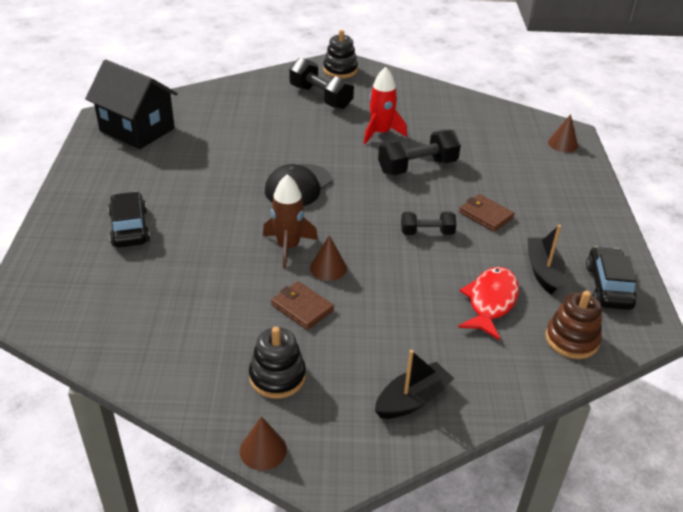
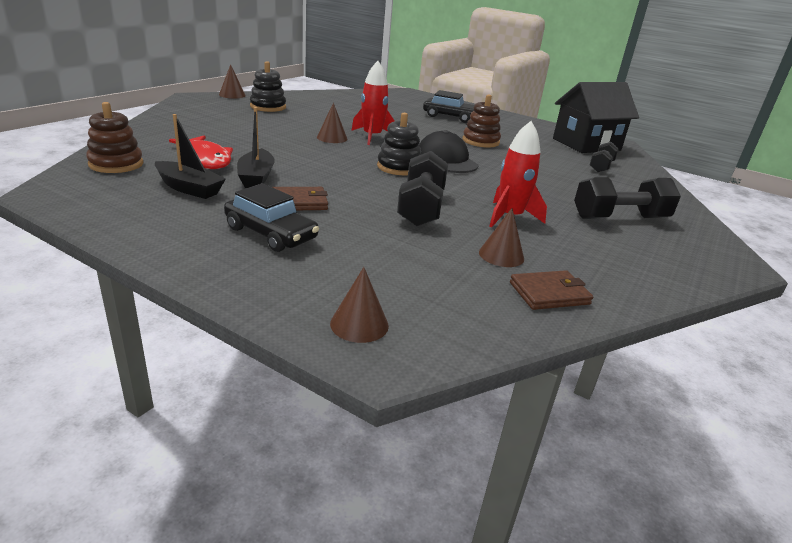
camera: 120 degrees right, 10 degrees down
brown rocket [263,174,318,269] -> red rocket [351,61,394,145]
brown wallet [271,281,334,330] -> brown wallet moved to [510,270,593,310]
black stacking toy [323,30,358,78] -> black stacking toy moved to [377,113,421,175]
black boat [375,350,454,419] -> black boat moved to [237,107,275,188]
black dumbbell [401,212,457,235] -> black dumbbell moved to [590,142,619,172]
black car [586,247,637,310] -> black car moved to [224,183,319,252]
none -> brown stacking toy [463,94,501,148]
none -> brown cone [479,208,524,267]

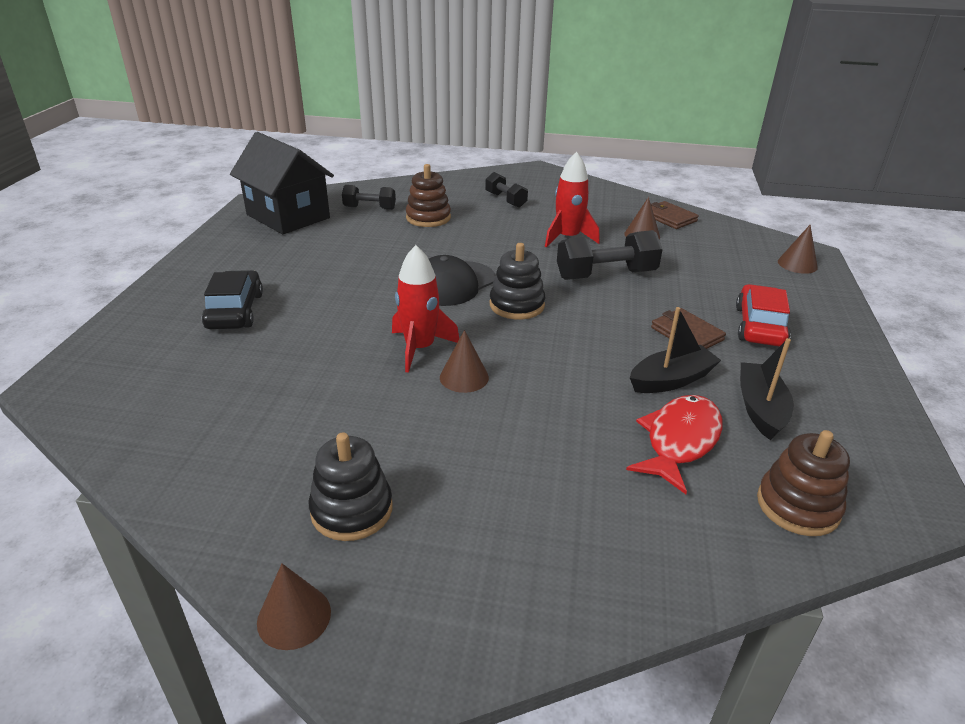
camera: 110 degrees left, 5 degrees up
black car [224,183,319,252] -> red car [736,284,791,346]
brown stacking toy [463,94,501,148] -> brown stacking toy moved to [406,164,451,227]
black dumbbell [574,177,681,219] -> black dumbbell [485,172,528,208], size x0.61

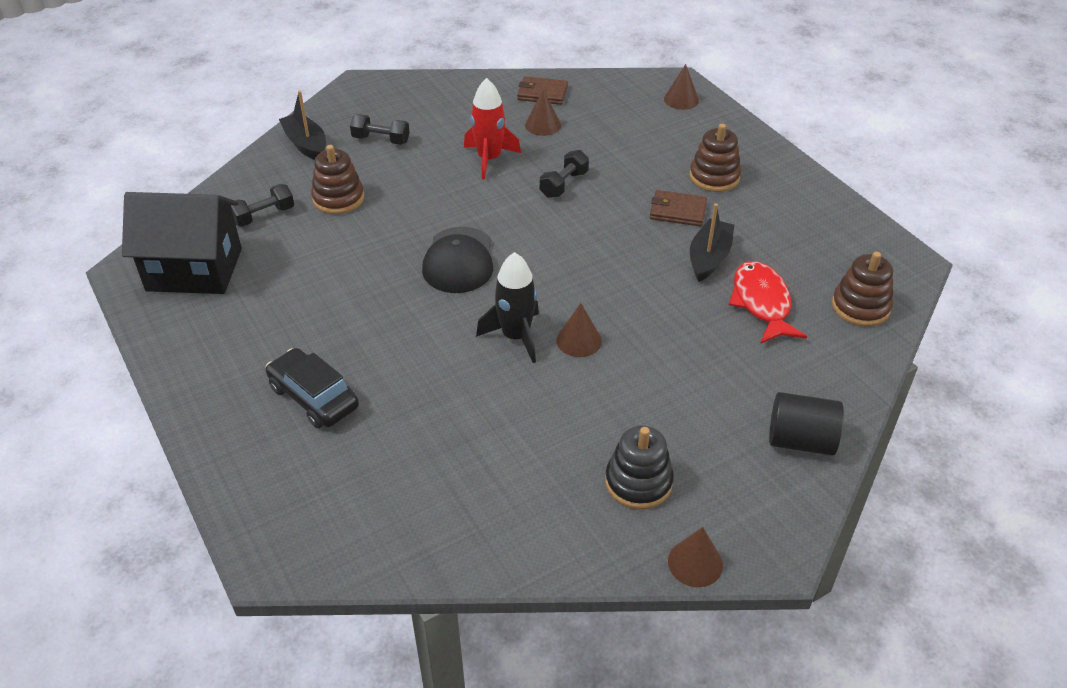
camera: 40 degrees left, 10 degrees up
red rocket [392,245,459,373] -> black rocket [476,252,539,363]
black stacking toy [490,243,545,320] -> none
black dumbbell [557,230,663,280] -> black dumbbell [540,150,589,198], size x0.61
red car [736,284,791,346] -> brown stacking toy [690,124,741,192]
black boat [740,338,794,440] -> black boat moved to [279,91,326,160]
none -> black cylinder [769,392,844,455]

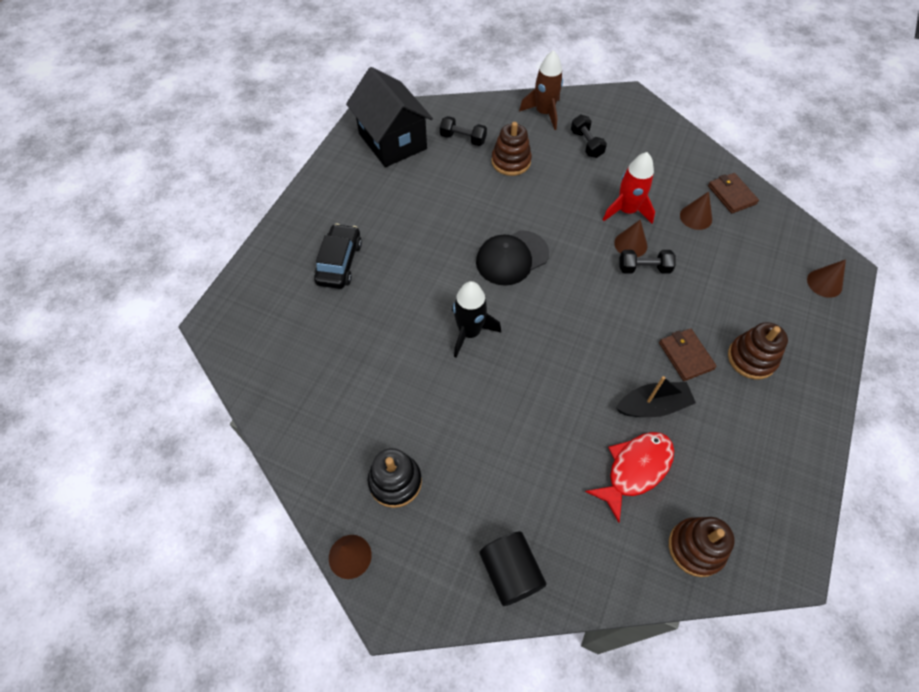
camera: 55 degrees right, 15 degrees up
black boat [279,91,326,160] -> brown rocket [519,50,563,130]
brown cone [556,303,602,357] -> brown cone moved to [614,220,647,257]

